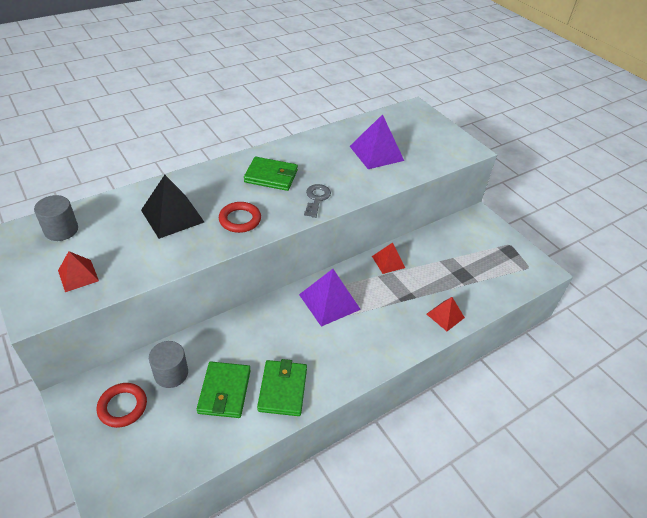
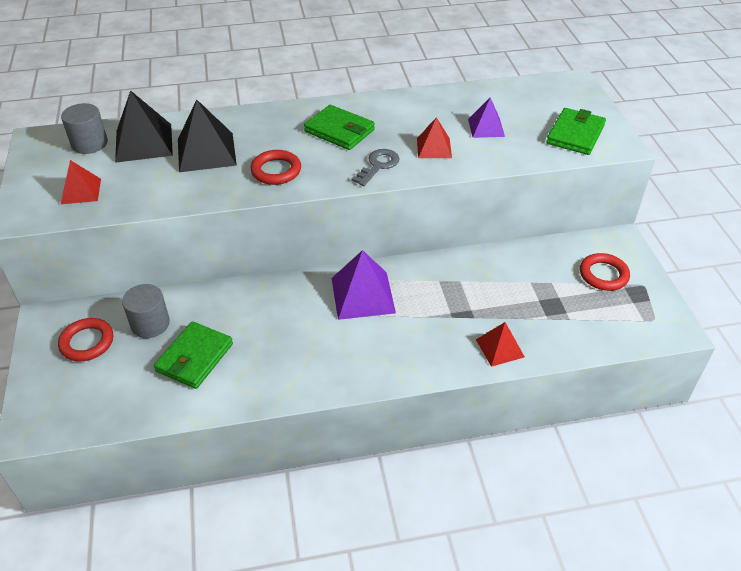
camera: 25 degrees right, 0 degrees up
green wallet [257,359,307,416] -> green wallet moved to [546,108,606,155]
purple pyramid [350,114,404,169] -> purple pyramid [468,97,505,138], size x0.60
red pyramid [372,243,405,274] -> red pyramid moved to [417,117,452,158]
none -> black pyramid [115,90,173,163]
none -> red ring [580,253,630,291]

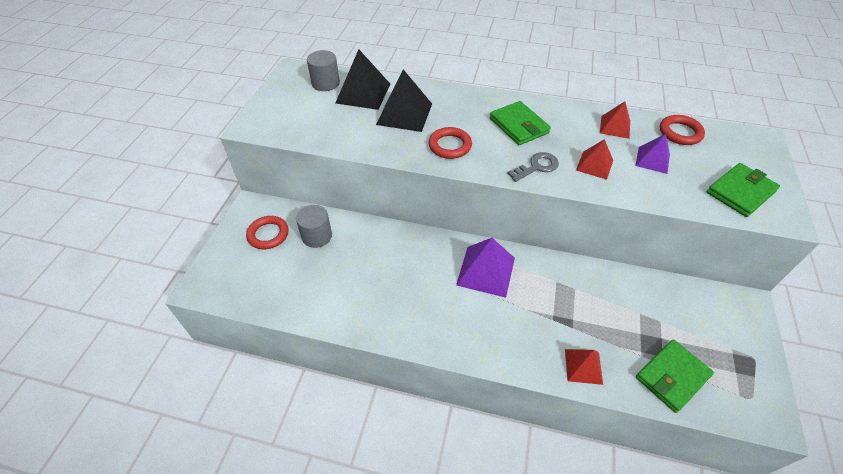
camera: 25 degrees right, 5 degrees up
red pyramid [61,160,101,204] -> red pyramid moved to [600,101,630,139]
green wallet [154,321,233,389] -> green wallet moved to [636,339,714,413]
red ring [580,253,630,291] -> red ring moved to [660,115,705,145]

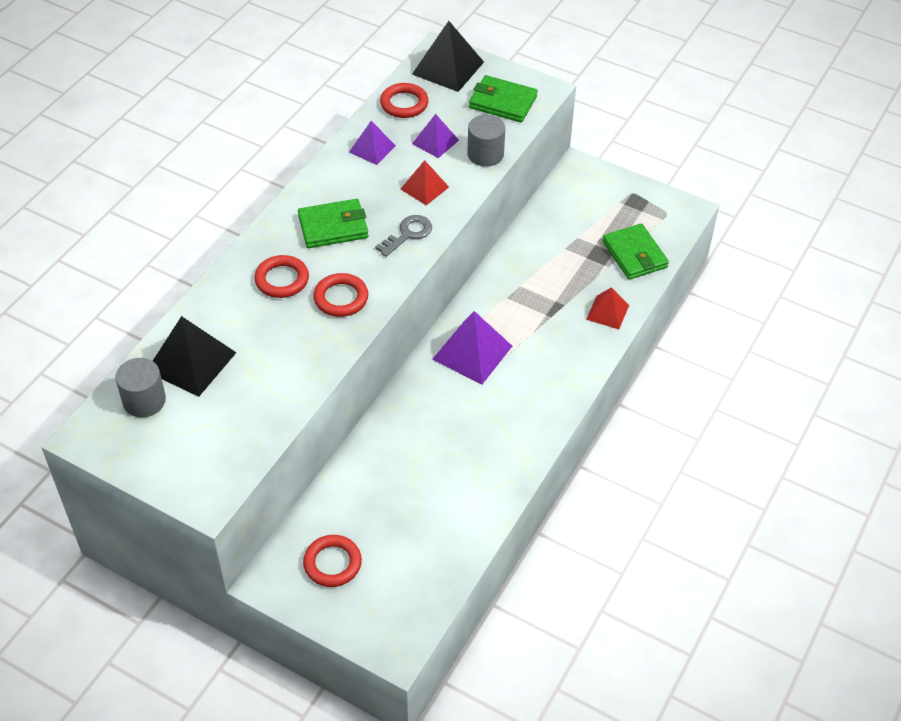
camera: 75 degrees left, 0 degrees up
grey cylinder [296,205,332,248] -> grey cylinder moved to [467,115,505,167]
black pyramid [376,69,432,132] -> black pyramid moved to [412,21,484,92]
grey key [507,152,559,182] -> grey key turned 60 degrees clockwise [375,215,432,257]
red pyramid [600,101,630,139] -> purple pyramid [349,121,396,165]
green wallet [707,163,780,217] -> green wallet turned 45 degrees counterclockwise [469,75,538,122]
none -> red ring [254,255,309,298]

